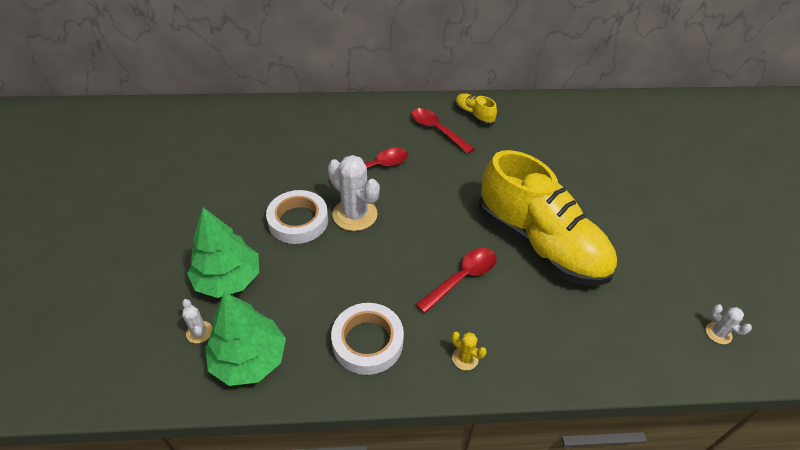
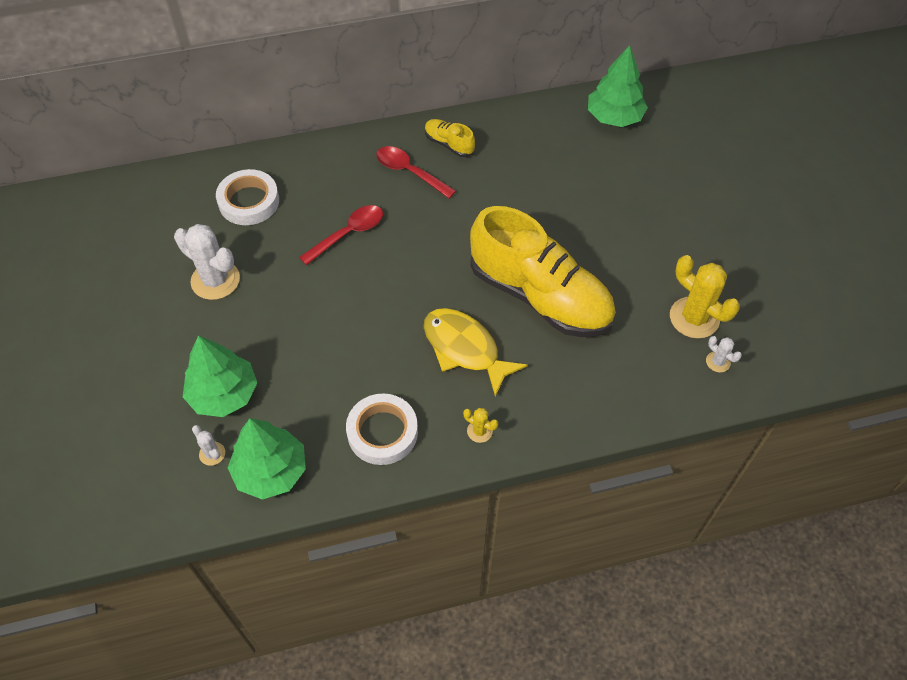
camera: 10 degrees left, 10 degrees up
white tape [266,190,328,244] -> white tape moved to [216,169,279,225]
white cactus [328,155,380,231] -> white cactus moved to [174,224,240,300]
red spoon [416,248,497,313] -> yellow fish [424,308,528,397]
none -> green tree [588,45,648,127]
none -> yellow cactus [670,255,740,339]

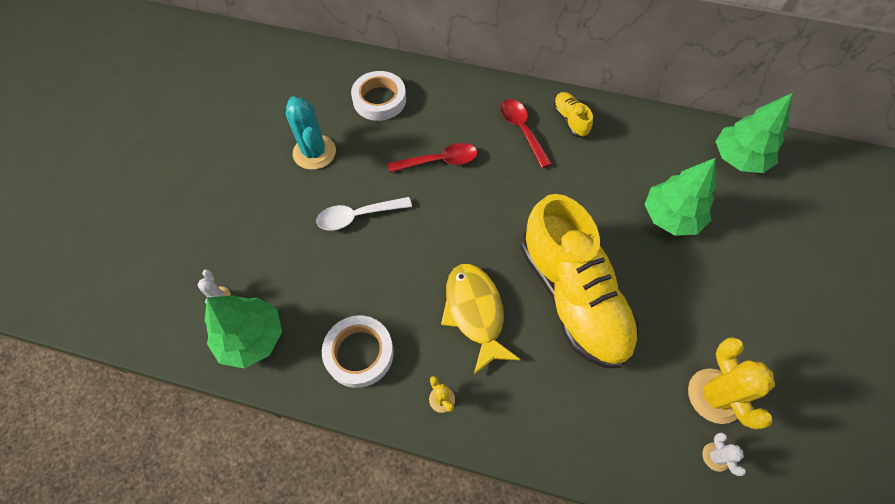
camera: 30 degrees right, 5 degrees up
white cactus [174,224,240,300] -> turquoise cactus [286,96,336,170]
green tree [183,335,257,417] -> green tree moved to [644,158,716,236]
none -> white spoon [316,197,412,231]

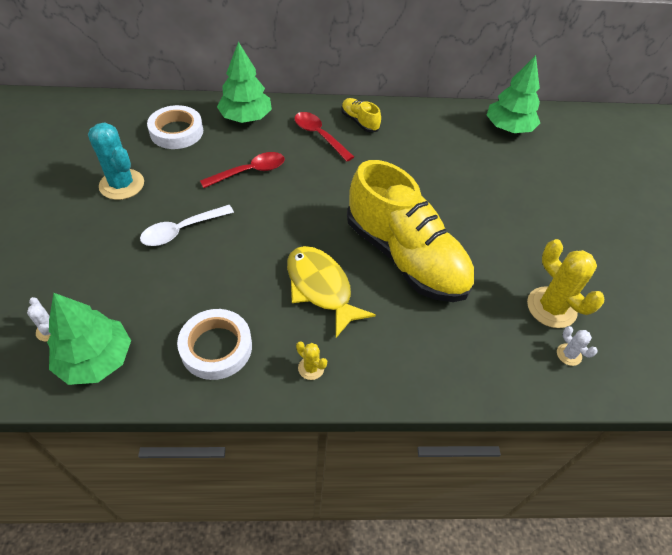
camera: 20 degrees left, 10 degrees down
green tree [644,158,716,236] -> green tree moved to [217,42,272,123]

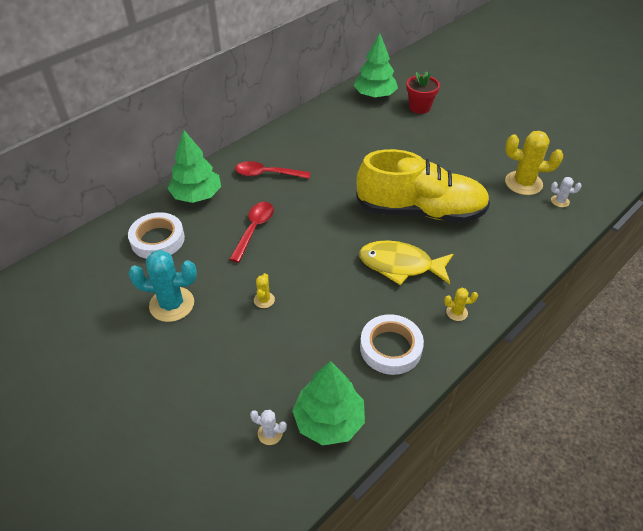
camera: 40 degrees left, 5 degrees down
white spoon [140,205,234,246] -> yellow cactus [254,273,275,308]
yellow shoe [341,98,381,132] -> none
none -> red flower pot [407,71,440,114]

